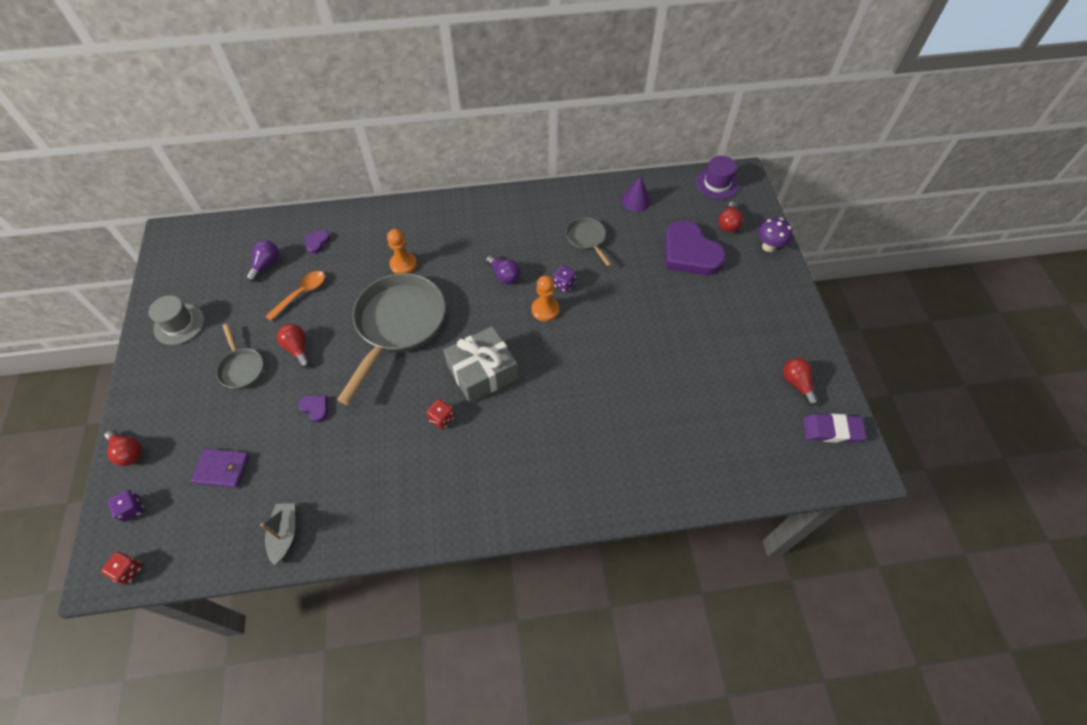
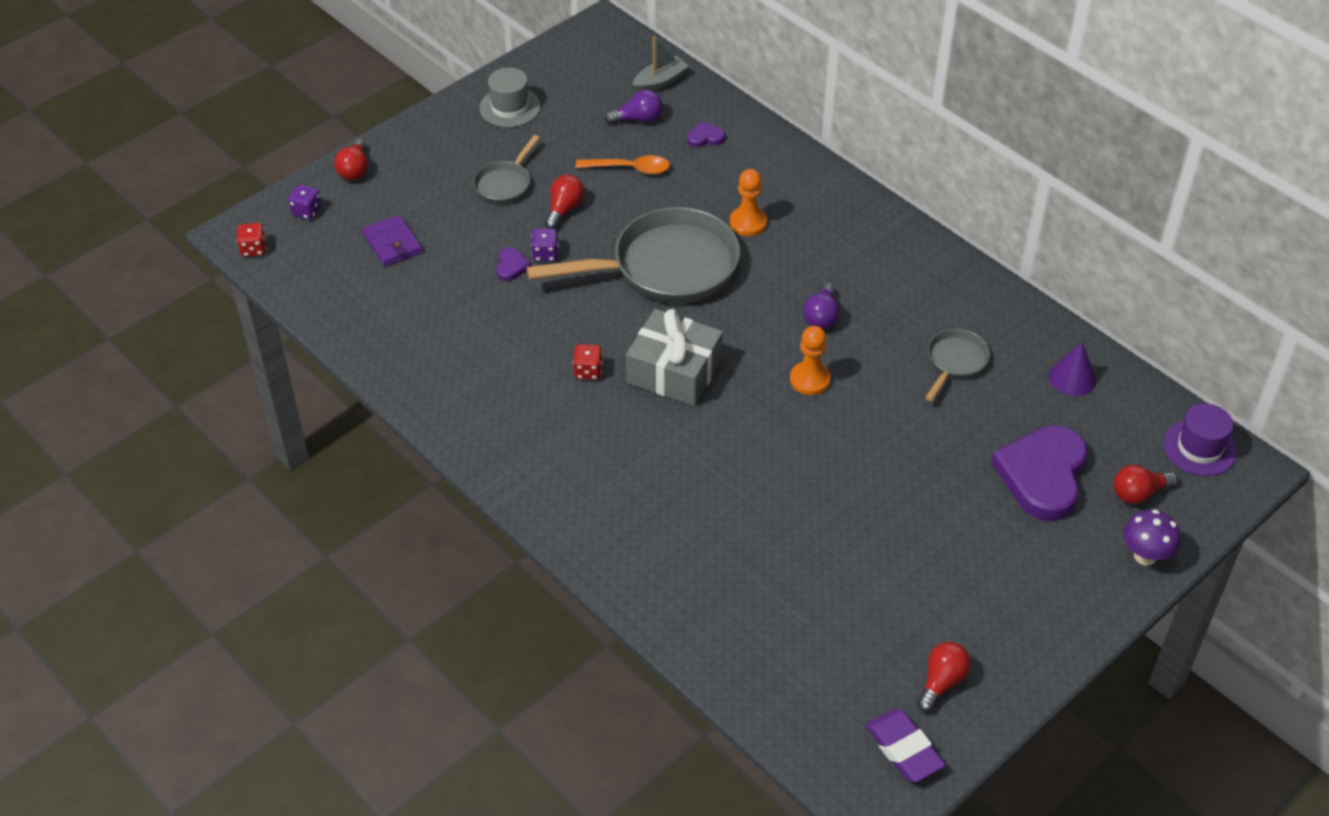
camera: 55 degrees right, 10 degrees down
grey boat [260,503,295,565] -> grey boat moved to [633,37,689,92]
purple dice [553,265,576,292] -> purple dice moved to [531,228,559,261]

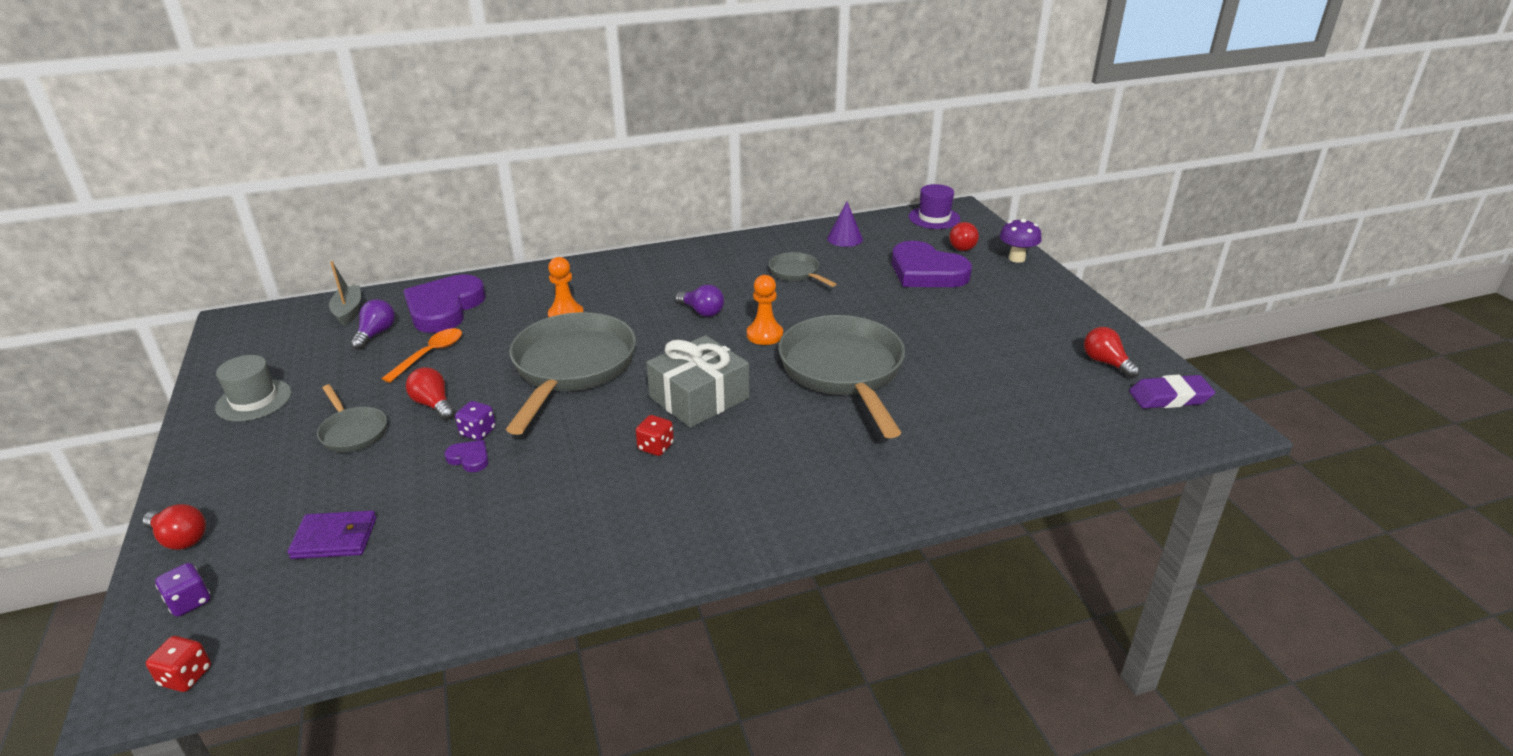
camera: 65 degrees left, 15 degrees down
purple heart [687,121,725,147] -> purple heart [403,274,486,333], size x2.41
none -> grey pan [778,315,905,438]

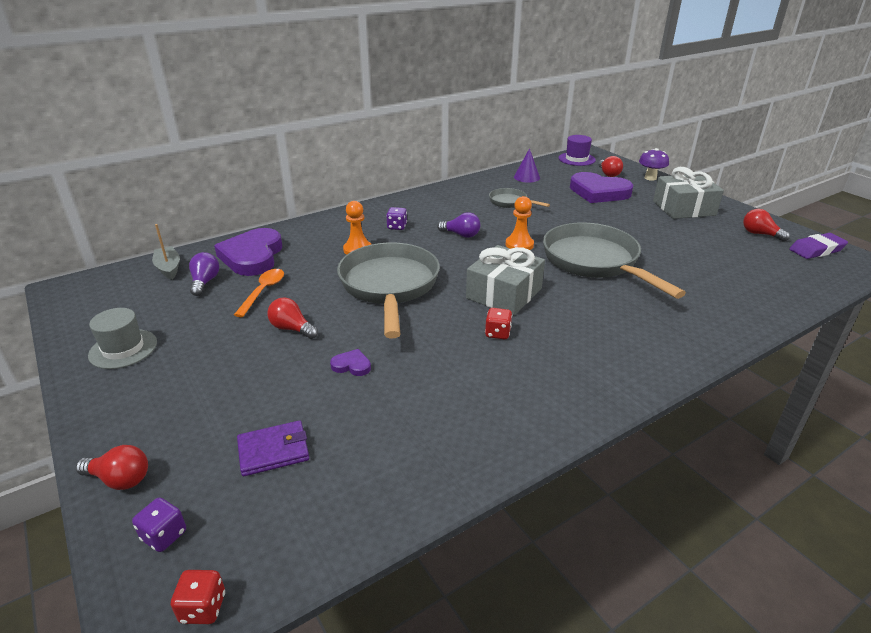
camera: 15 degrees left, 0 degrees up
grey pan [317,385,387,452] -> none
purple dice [455,401,496,440] -> purple dice moved to [386,207,407,230]
none -> grey gift [653,167,724,219]

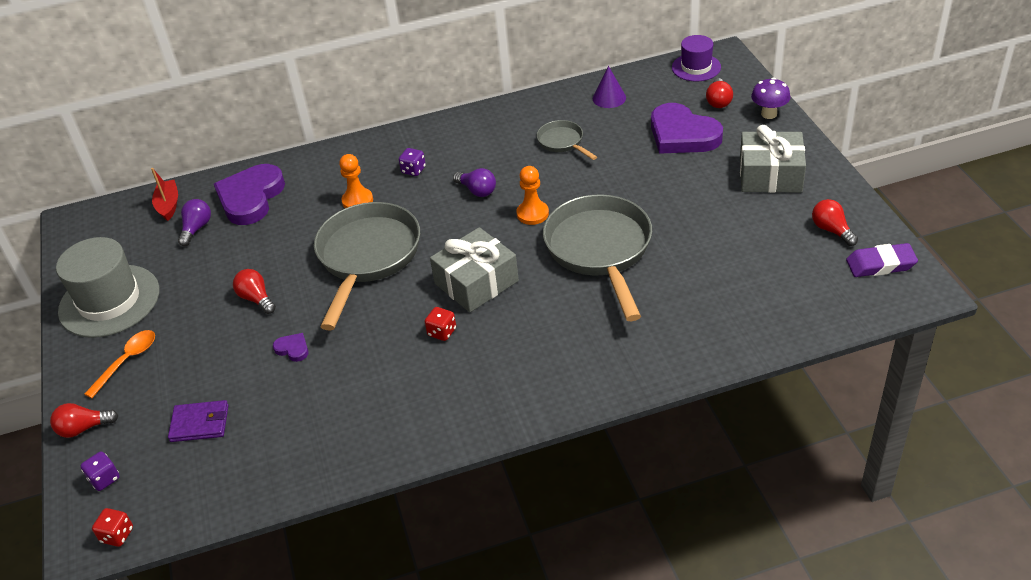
camera: 20 degrees right, 10 degrees up
red light bulb [76,445,148,490] -> red light bulb turned 135 degrees clockwise [50,403,118,438]
grey hat [88,308,157,369] -> grey hat [56,237,159,338], size x1.73
grey boat [152,224,180,280] -> red boat [151,168,178,221]
orange spoon [234,269,284,317] -> orange spoon moved to [84,330,155,398]

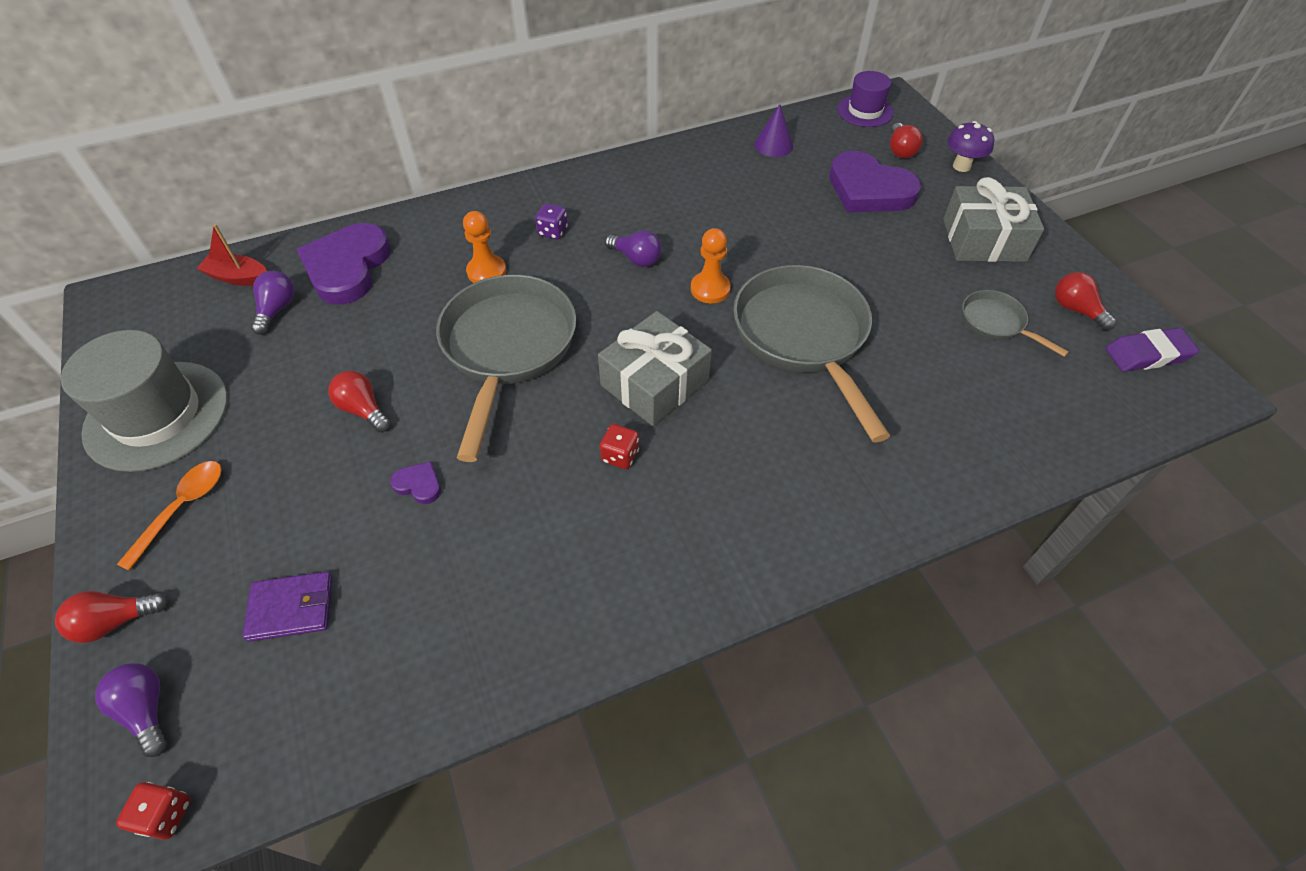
camera: 10 degrees left, 10 degrees up
purple dice [81,452,120,491] -> purple light bulb [95,663,167,757]
red boat [151,168,178,221] -> red boat turned 60 degrees counterclockwise [196,224,267,286]
grey pan [537,120,597,160] -> grey pan moved to [962,290,1069,357]

